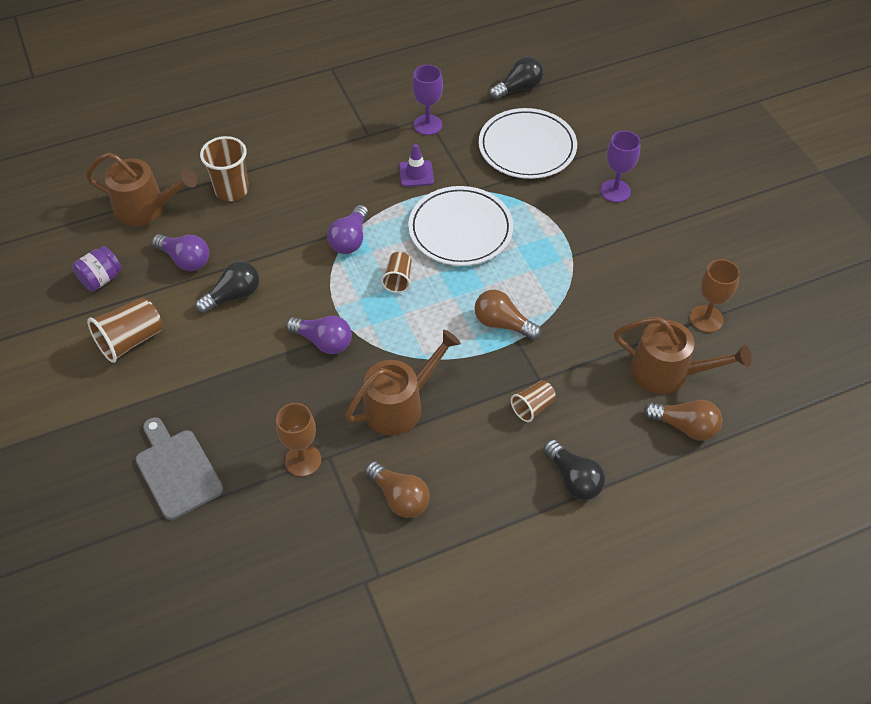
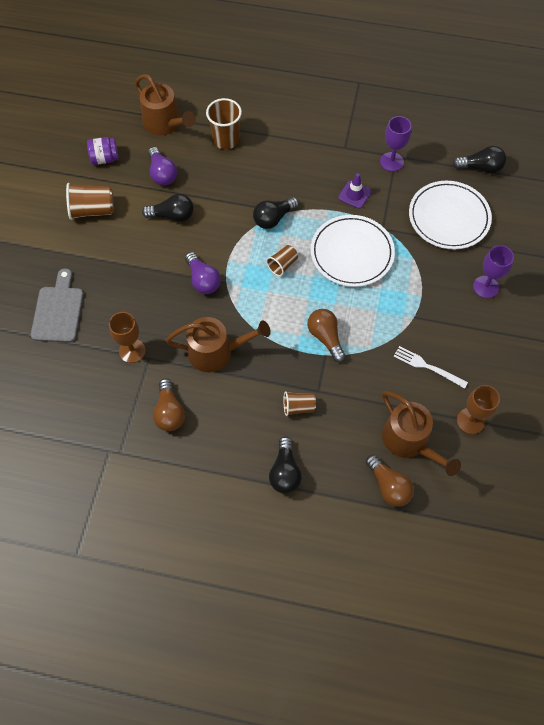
camera: 35 degrees right, 10 degrees up
purple light bulb [327,205,368,254] -> black light bulb [253,197,299,229]
none -> white fork [393,346,468,389]

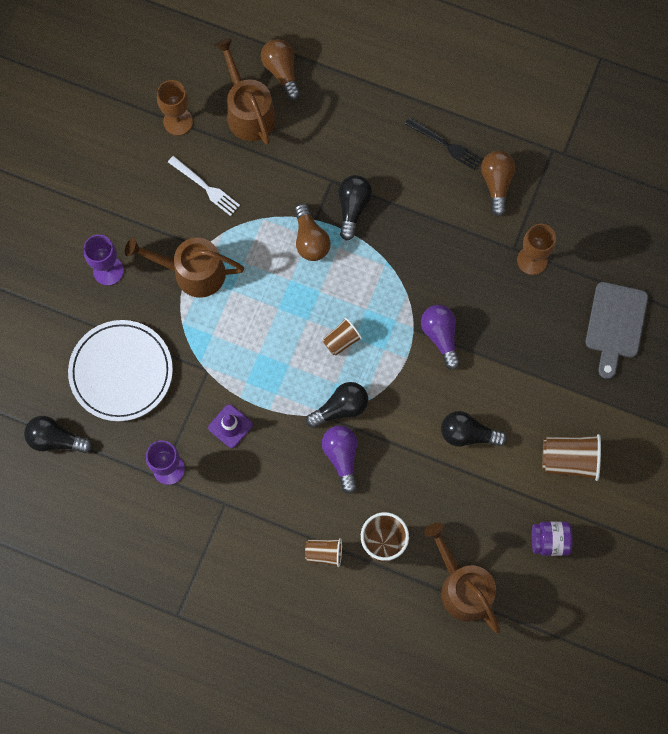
camera: 170 degrees left, 10 degrees up
purple light bulb [148,147,177,185] -> purple light bulb moved to [322,426,357,494]
brown watering can [166,317,271,372] -> brown watering can moved to [125,238,244,298]
black light bulb [269,436,302,494] -> black light bulb moved to [338,175,372,241]
brown cup [284,391,316,416] -> brown cup moved to [305,538,342,567]
white plate [310,215,395,287] -> none
none -> black fork [405,117,483,170]

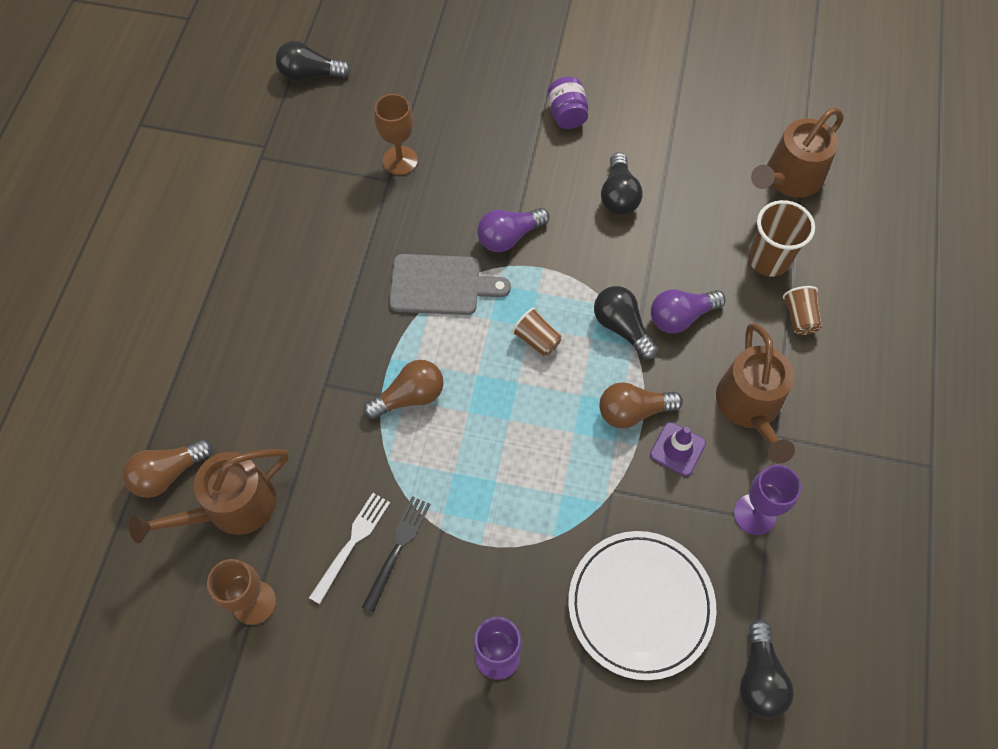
camera: 100 degrees left, 10 degrees down
brown watering can [125,238,244,298] -> brown watering can moved to [716,323,795,464]
black light bulb [338,175,372,241] -> black light bulb moved to [276,41,351,81]
black fork [405,117,483,170] -> black fork moved to [362,496,431,613]
brown light bulb [481,151,515,217] -> brown light bulb moved to [599,382,683,428]
purple jar [532,521,573,556] -> purple jar moved to [547,77,588,129]
brown cup [542,434,601,481] -> none
grey cutting board [586,282,648,379] -> grey cutting board moved to [389,254,511,315]

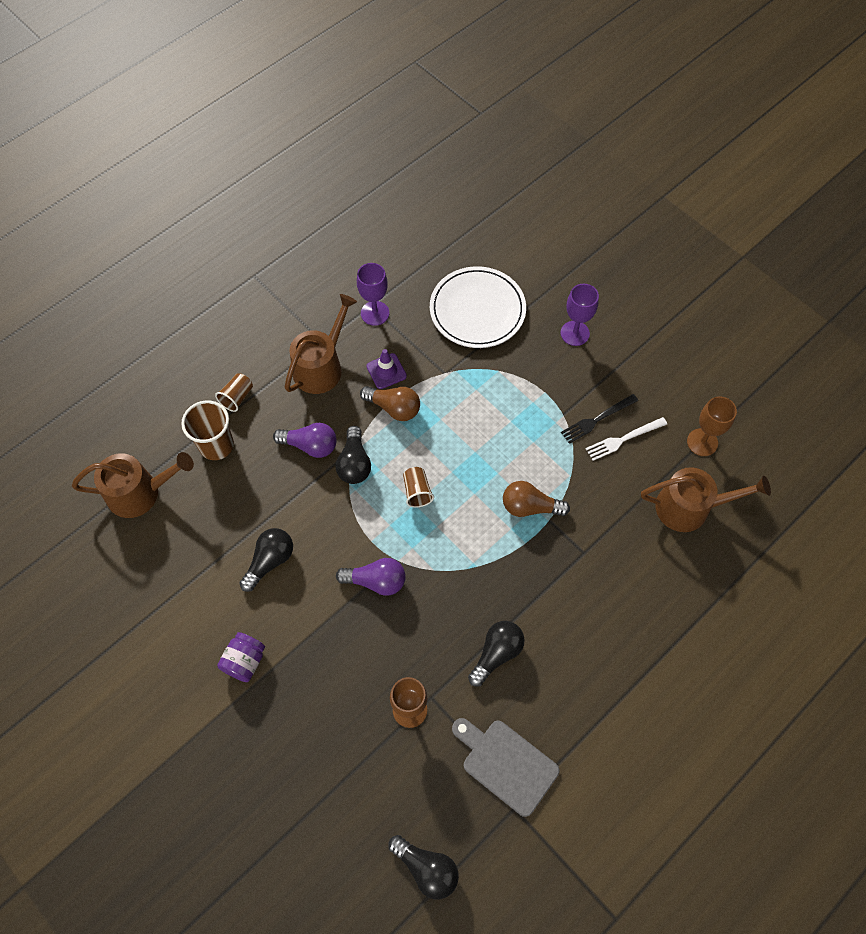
camera: 145 degrees left, 0 degrees up
brown light bulb [123,439,213,498] -> none
grey cutting board [389,254,511,315] -> grey cutting board moved to [452,718,560,817]
black light bulb [740,620,794,718] -> black light bulb moved to [468,621,524,686]

